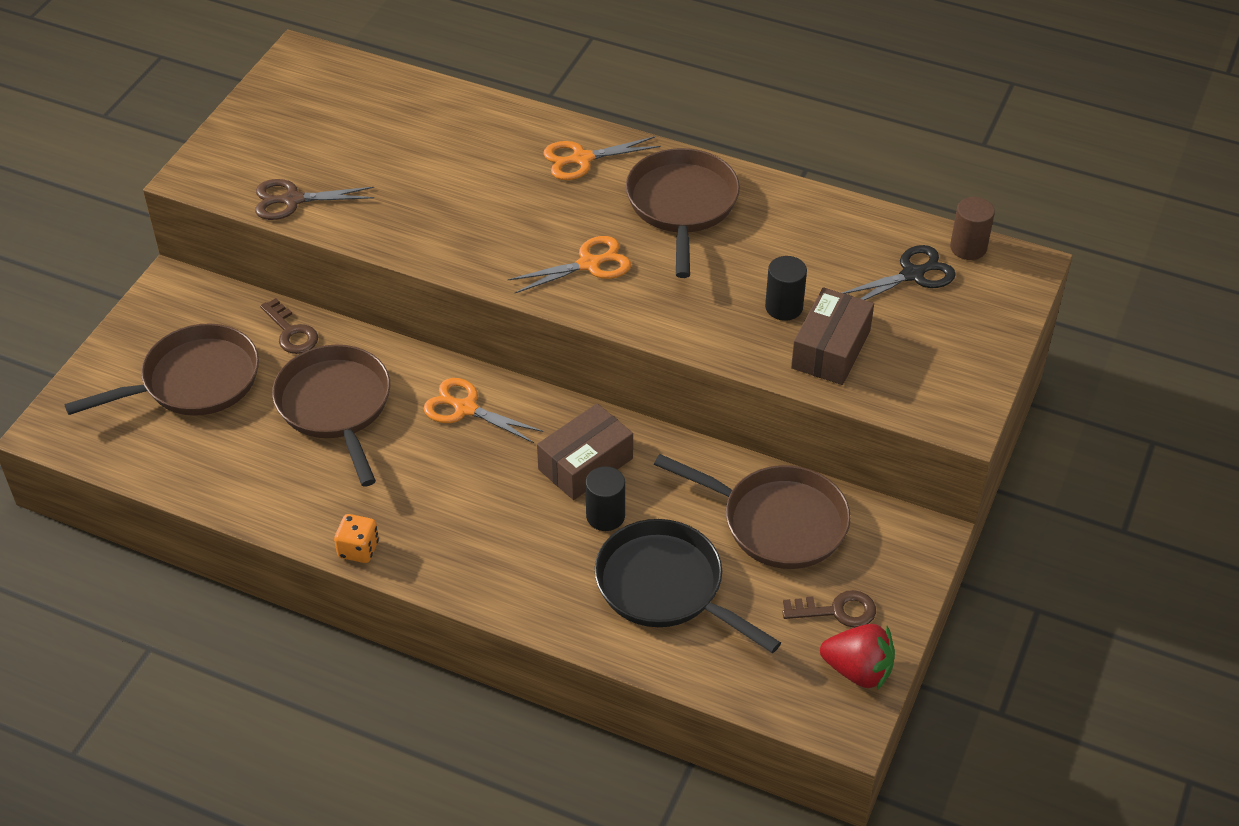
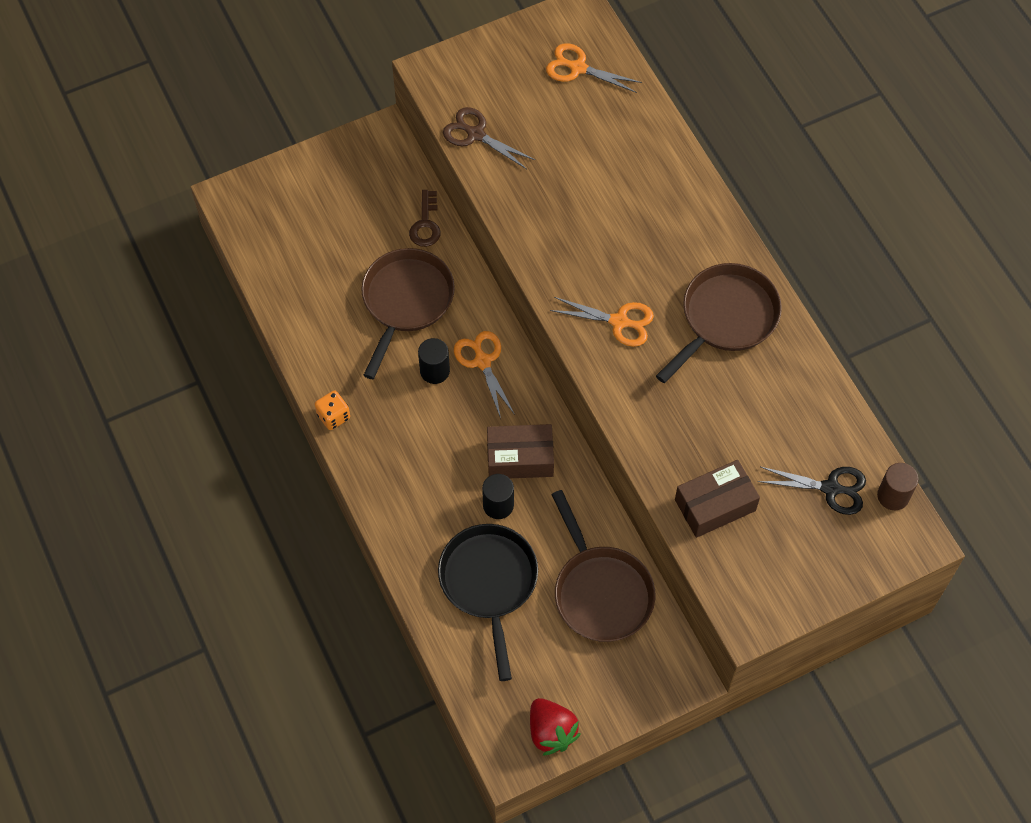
camera: 40 degrees right, 15 degrees up
brown pan [64,323,259,416] -> none
orange scissors [543,136,661,180] -> orange scissors moved to [546,43,642,93]
black cylinder [765,256,807,321] -> black cylinder moved to [418,338,450,384]
brown key [782,590,876,628] -> none

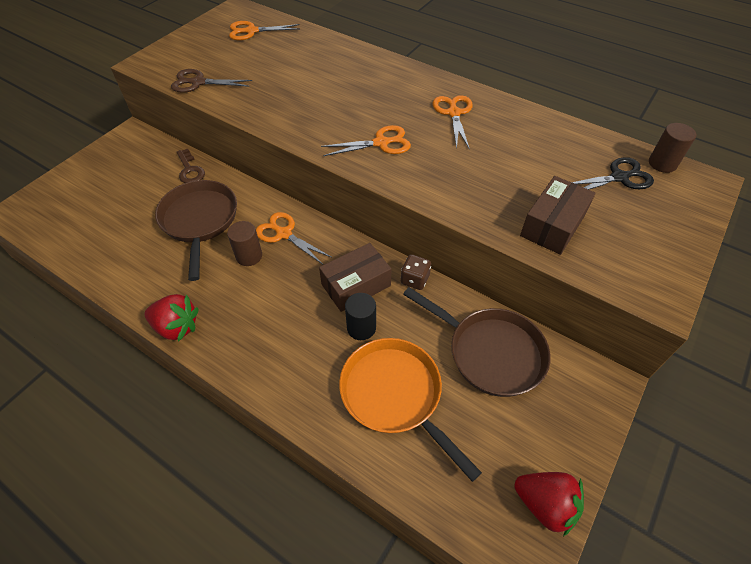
camera: 30 degrees left, 10 degrees down
orange dice [315,391,350,430] -> red strawberry [145,294,199,342]
black cylinder [418,338,450,384] -> brown cylinder [227,221,262,266]
black pan [438,524,538,681] -> orange pan [339,338,482,482]
brown pan [656,263,782,383] -> orange scissors [433,95,472,150]
none -> brown dice [401,254,431,290]

